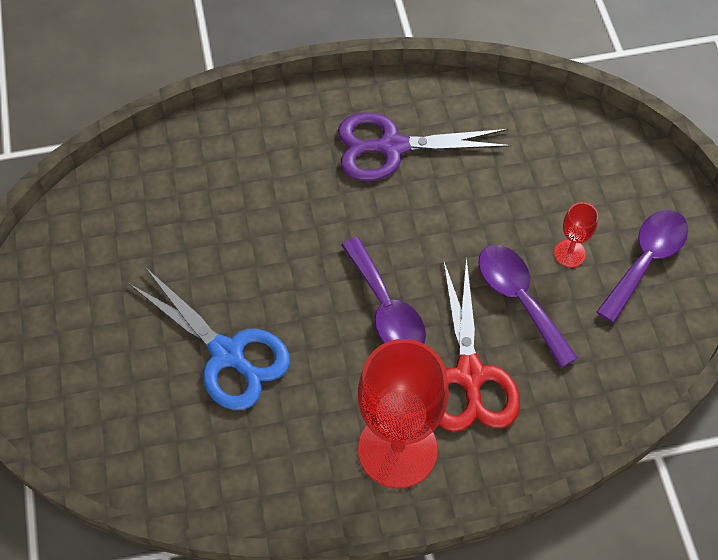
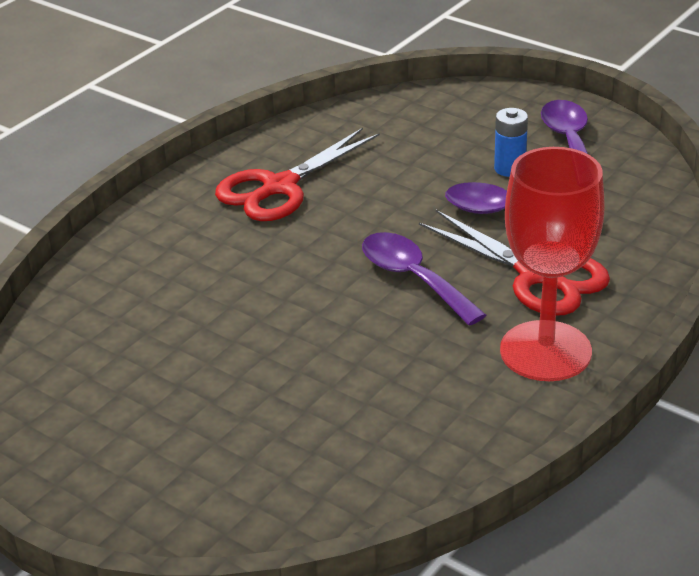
camera: 40 degrees left, 25 degrees down
blue scissors [129,268,290,410] -> none
purple scissors [338,112,512,181] -> red scissors [215,128,380,221]
purple spoon [341,237,426,344] -> purple spoon turned 150 degrees counterclockwise [362,232,486,326]
red goblet [554,202,598,267] -> blue battery [494,108,528,177]

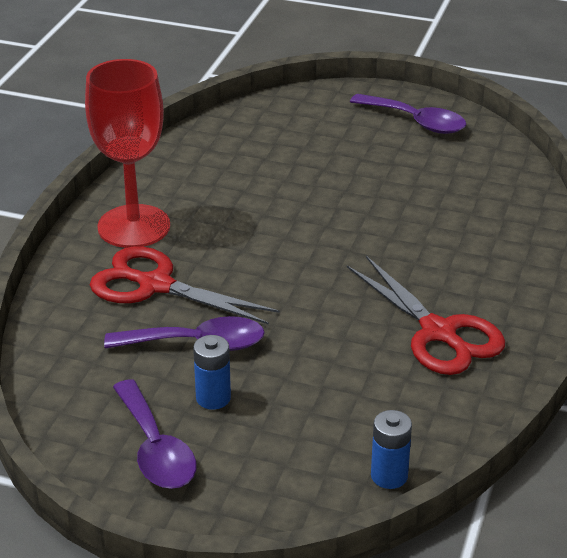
camera: 160 degrees right, 0 degrees up
red scissors [215,128,380,221] -> red scissors turned 120 degrees clockwise [347,256,505,375]
purple spoon [362,232,486,326] -> purple spoon moved to [350,94,466,134]
none -> blue battery [371,410,412,489]

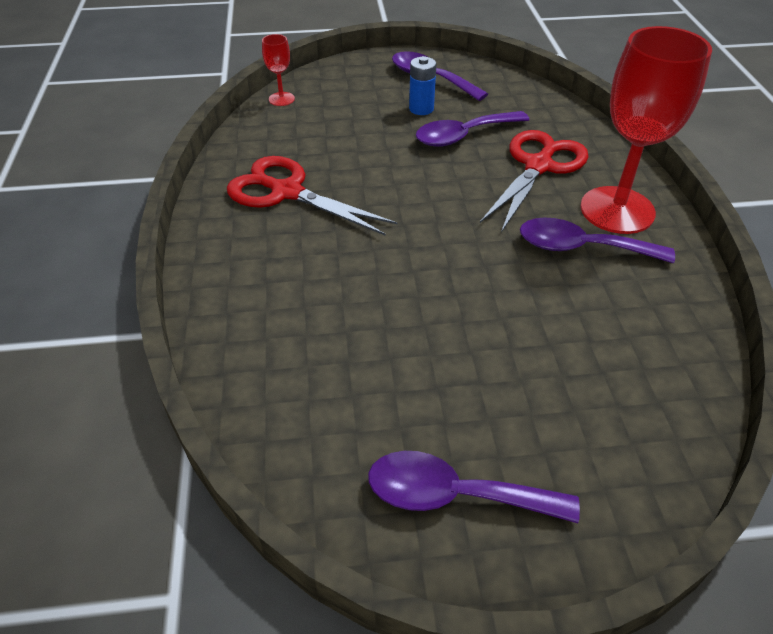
camera: 155 degrees right, 10 degrees up
red scissors [90,246,280,325] -> red scissors turned 60 degrees counterclockwise [480,130,589,232]
blue battery [371,410,412,489] -> red goblet [262,34,295,106]
none -> purple spoon [520,218,675,263]

